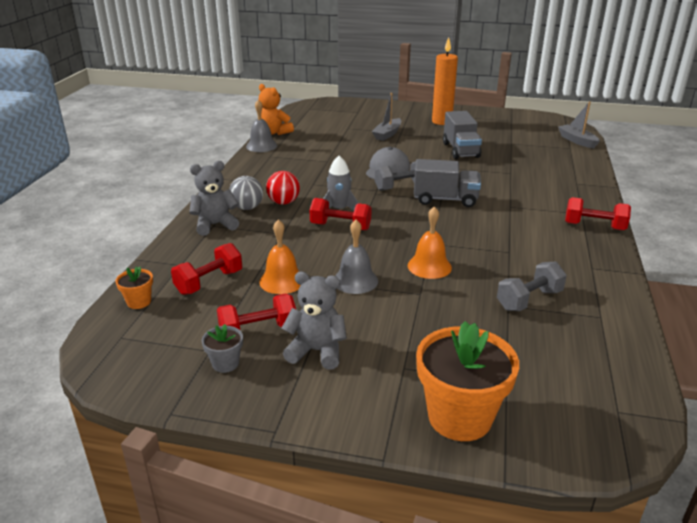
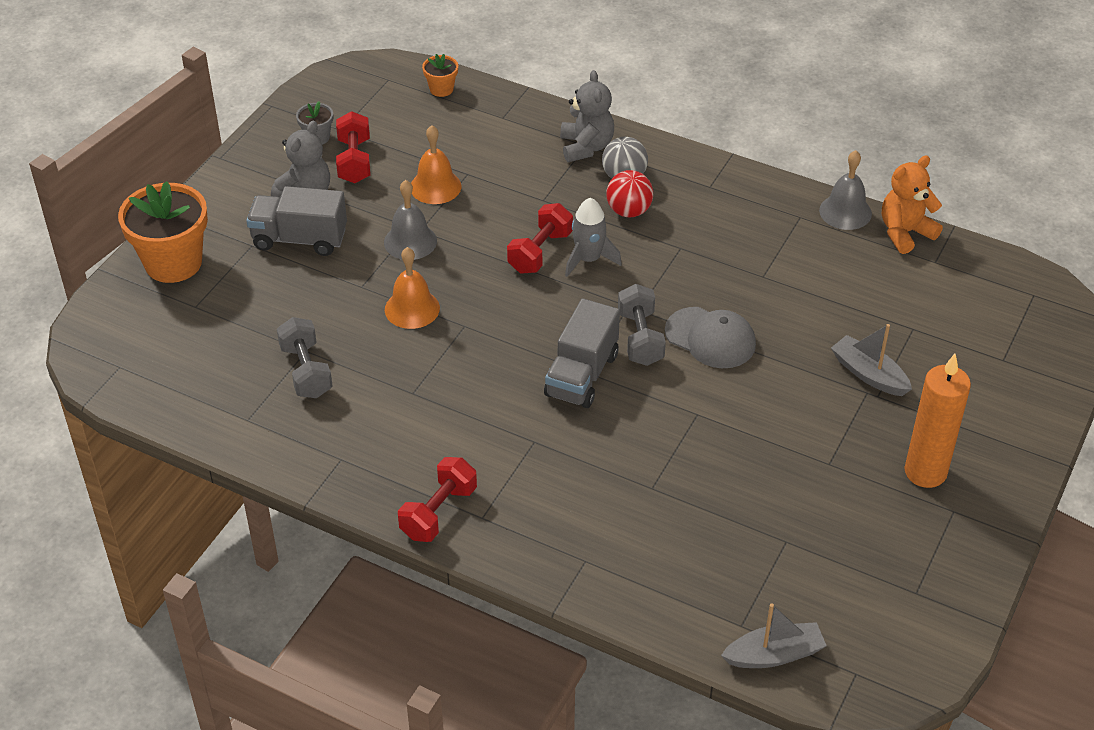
camera: 105 degrees right, 15 degrees up
red dumbbell [171,243,242,295] -> none
grey truck [443,111,482,159] -> grey truck moved to [246,186,347,256]

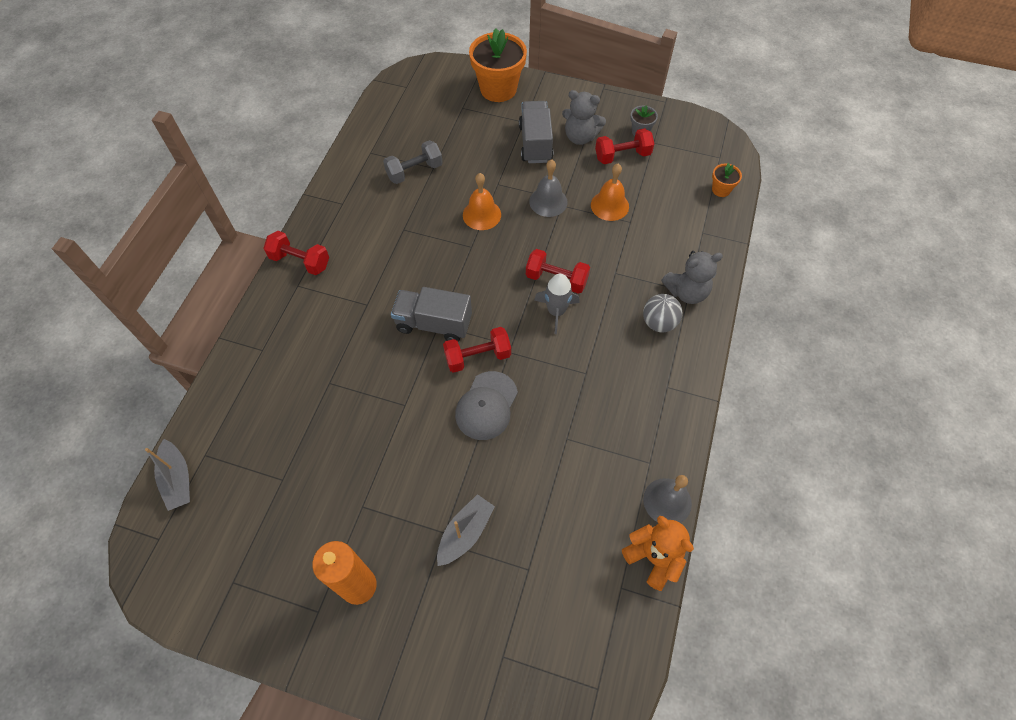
camera: 80 degrees right, 15 degrees up
red ball [606,170,653,217] -> none
grey dumbbell [618,284,666,366] -> red dumbbell [443,327,511,373]

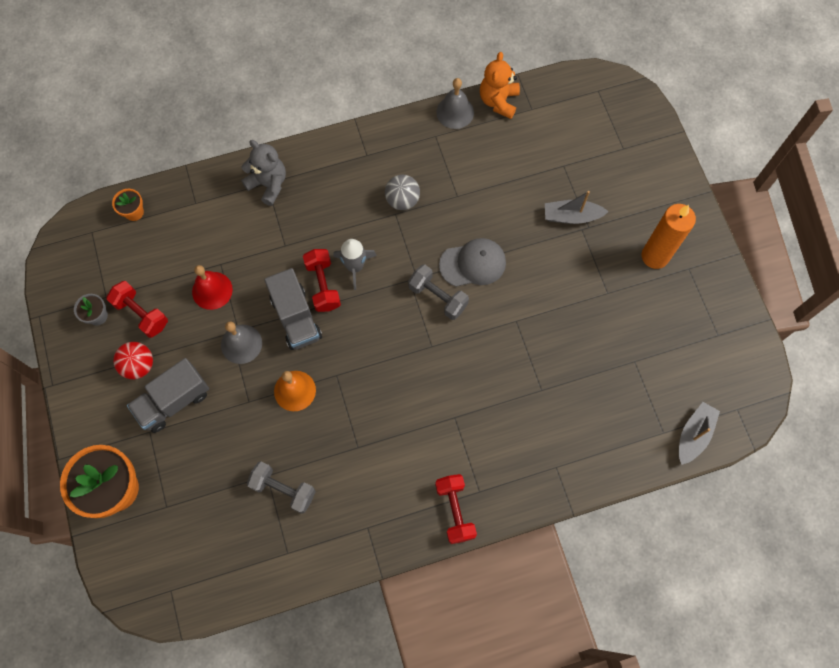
camera: 125 degrees left, 10 degrees up
grey truck [391,287,472,342] -> grey truck moved to [264,268,322,350]
red dumbbell [443,327,511,373] -> grey dumbbell [408,265,469,320]
grey teddy bear [562,90,606,145] -> red ball [113,342,153,379]
orange bell [591,164,629,221] -> red bell [192,265,233,310]
grey ball [643,294,682,332] -> grey ball moved to [385,175,420,210]

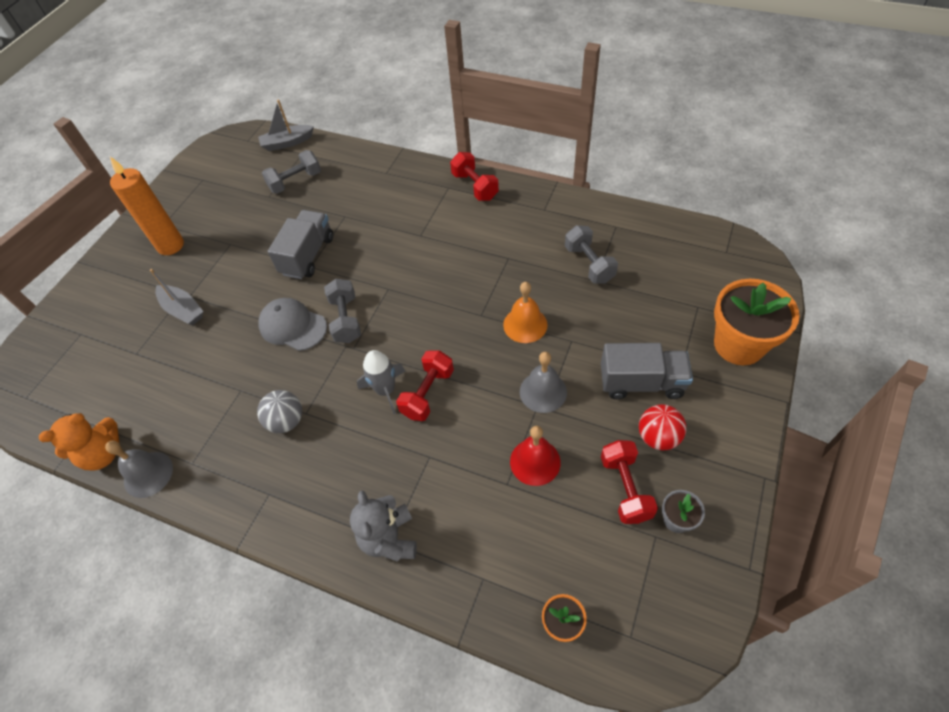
camera: 135 degrees left, 15 degrees down
grey truck [264,268,322,350] -> grey truck moved to [268,210,333,279]
red dumbbell [435,474,477,544] -> red dumbbell turned 60 degrees counterclockwise [450,152,499,201]
none -> grey dumbbell [262,150,321,194]

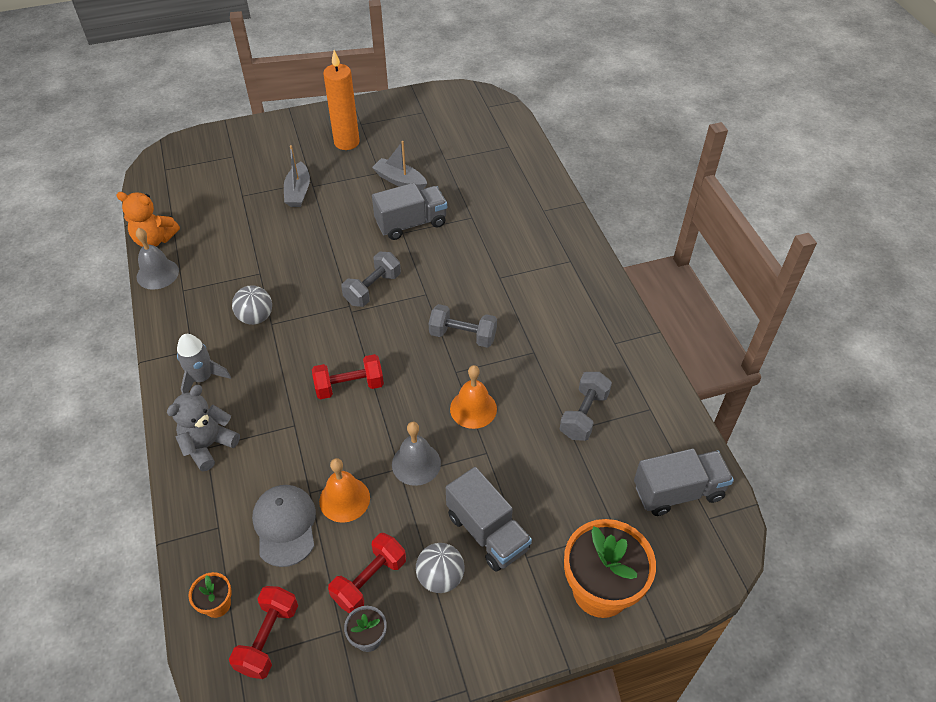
camera: 45 degrees right, 5 degrees down
grey boat [258,100,314,151] -> grey boat moved to [372,141,427,190]
grey cap [258,298,327,351] -> grey cap moved to [252,485,316,567]
grey dumbbell [262,150,321,194] -> grey dumbbell moved to [429,304,497,348]
grey rocket [357,350,405,414] -> grey rocket moved to [177,334,231,394]
red dumbbell [450,152,499,201] -> red dumbbell moved to [229,586,298,679]
red bell [510,426,561,486] -> orange bell [319,458,370,523]
red ball [639,404,686,450] -> grey ball [416,543,464,593]
none -> grey truck [634,449,734,516]

